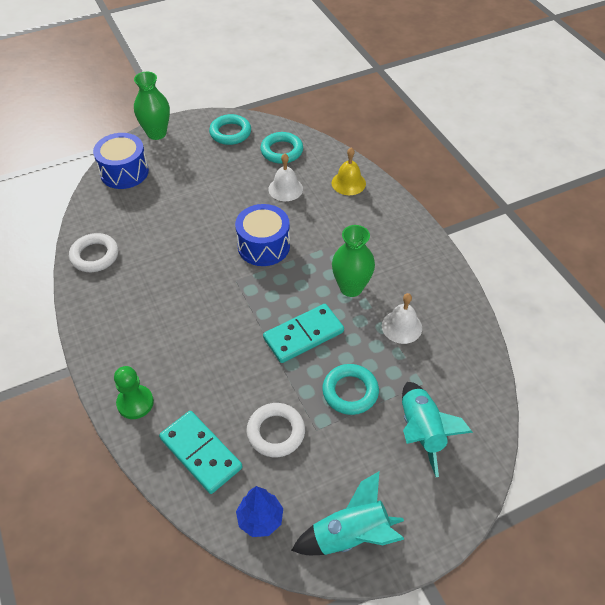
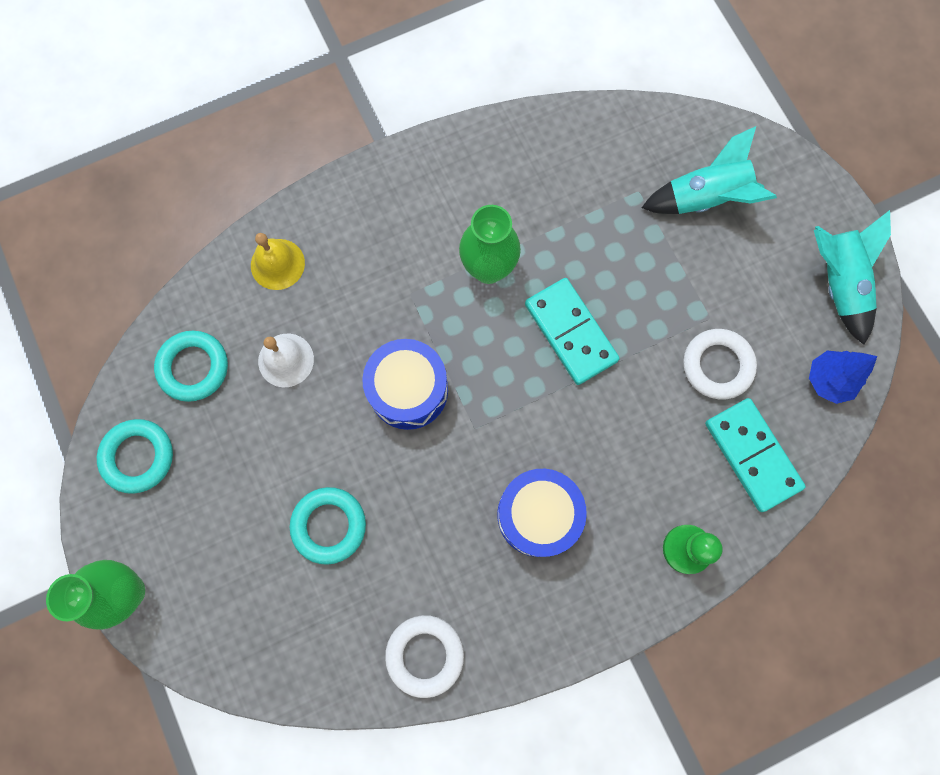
camera: 90 degrees left, 25 degrees up
blue drum [93,133,149,189] -> blue drum moved to [497,469,587,557]
turquoise domino [159,411,242,494] -> turquoise domino turned 75 degrees counterclockwise [705,398,806,512]
turquoise ring [322,364,379,415] -> turquoise ring moved to [290,487,366,565]
white bell [382,293,422,344] -> none

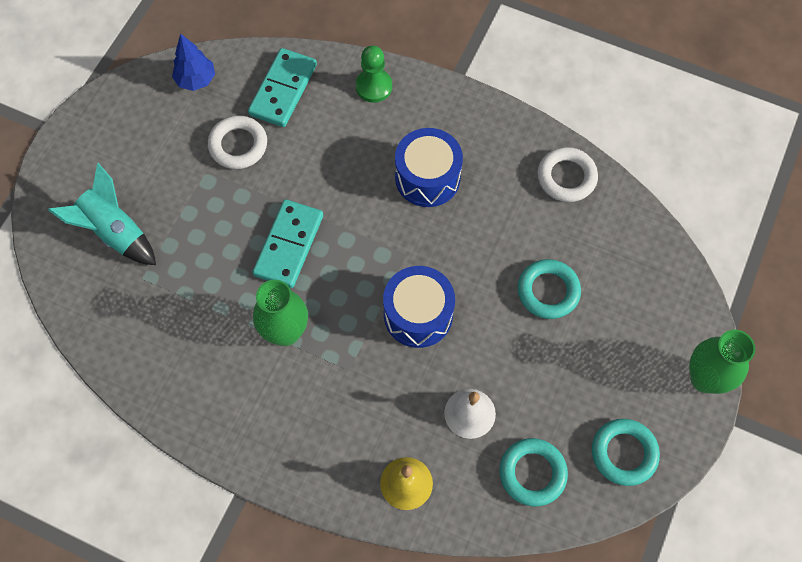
camera: 130 degrees left, 10 degrees down
turquoise rocket [814,210,891,345] -> none

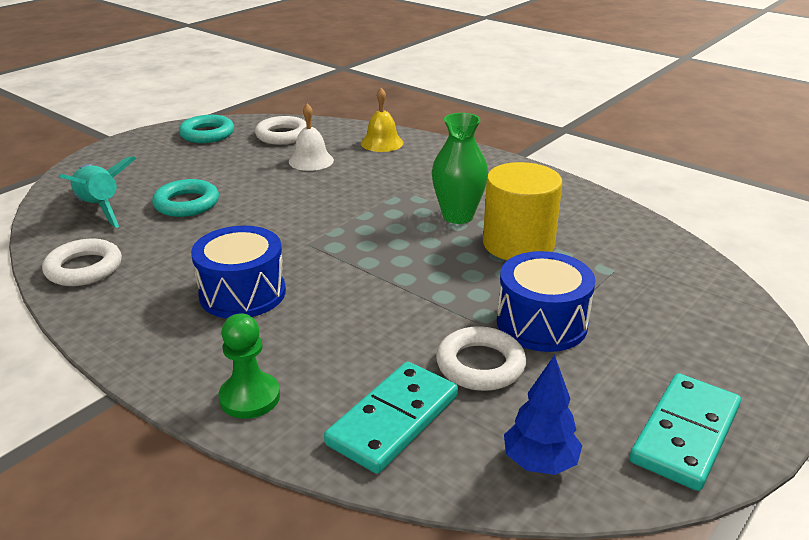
camera: 165 degrees left, 35 degrees down
turquoise rocket [48,163,156,265] -> turquoise rocket moved to [59,156,136,228]
turquoise domino [252,199,323,288] -> turquoise domino moved to [630,373,741,491]
blue drum [383,266,455,348] -> blue drum moved to [497,251,595,352]
turquoise ring [499,438,568,506] -> white ring [255,116,307,145]
green vase [689,330,756,394] -> none
none -> yellow cylinder [483,162,562,260]

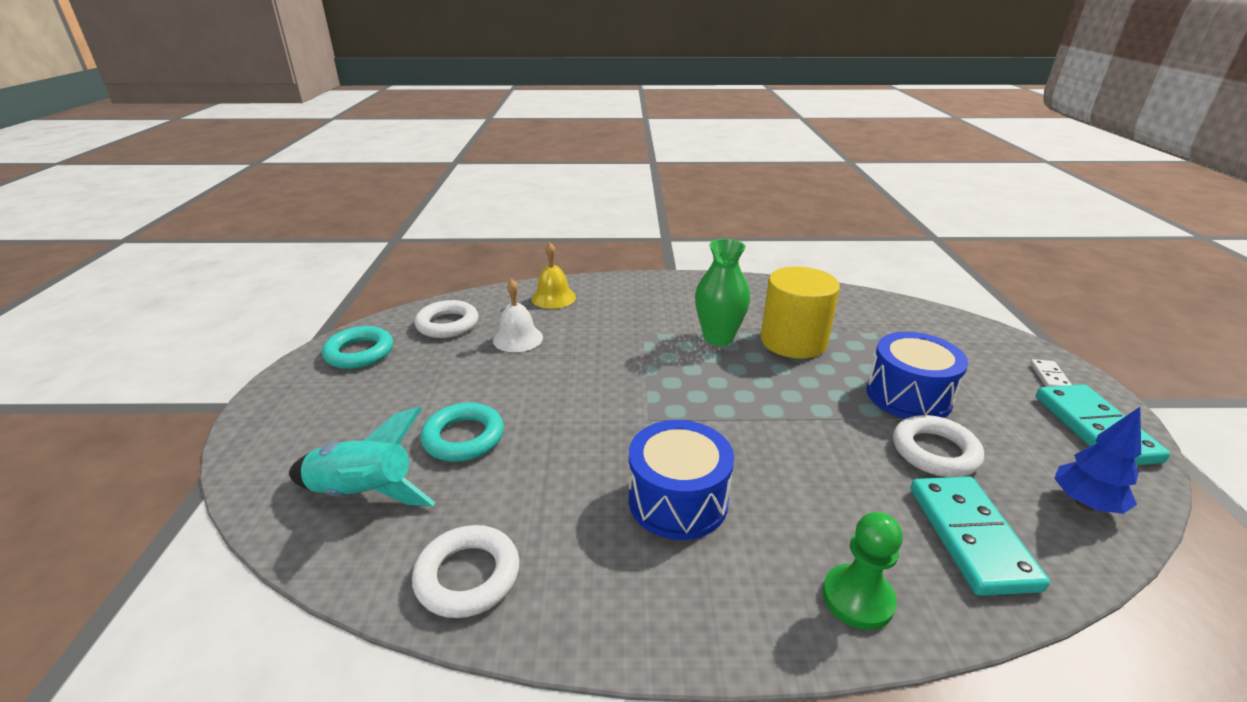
camera: 40 degrees left, 0 degrees up
none -> white domino [1030,359,1072,387]

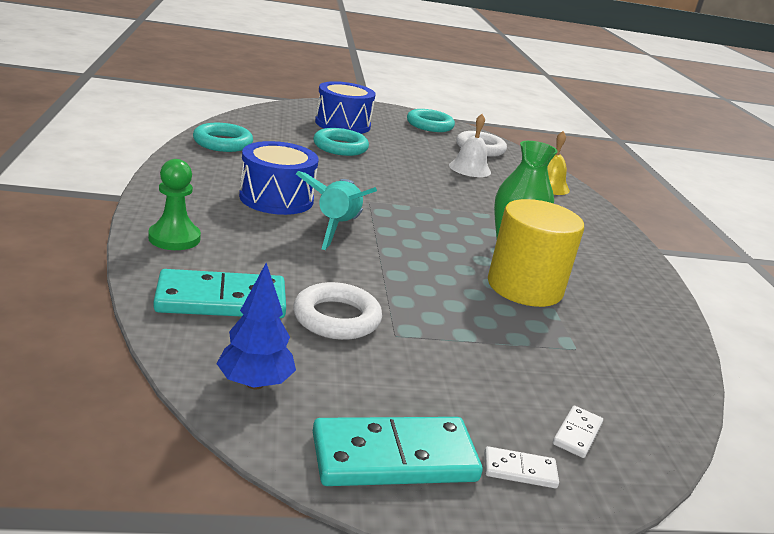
camera: 80 degrees right, 5 degrees down
turquoise rocket [289,407,435,506] -> turquoise rocket moved to [296,171,377,250]
white ring [412,525,519,618] -> turquoise ring [193,123,253,152]
blue drum [867,332,968,419] -> blue drum moved to [315,81,376,134]
none -> white domino [553,406,603,458]

